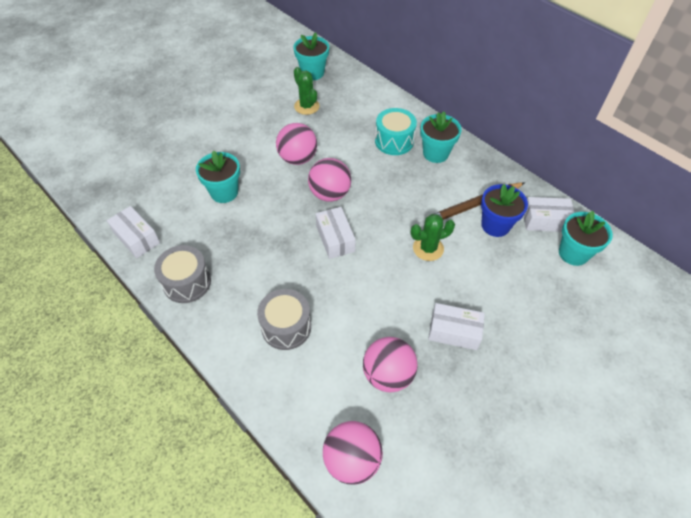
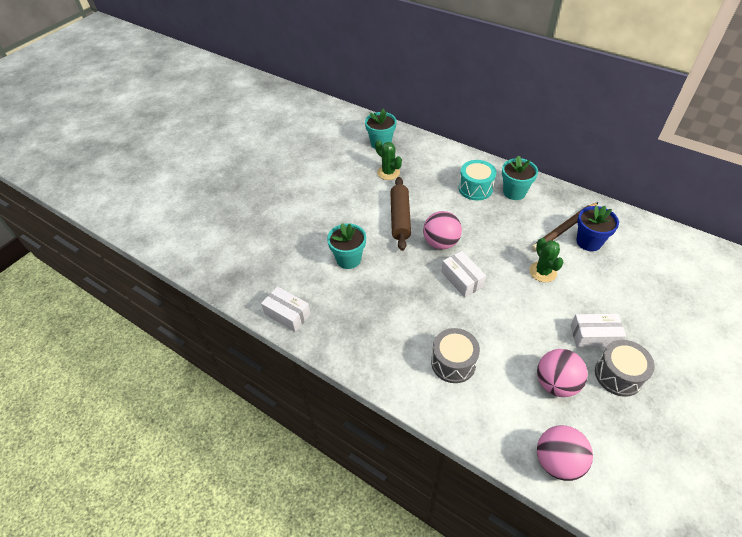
camera: 10 degrees left, 5 degrees down
grey drum [154,245,211,303] -> grey drum moved to [595,340,655,397]
pink ball [276,123,317,165] -> brown rolling pin [390,177,411,251]
green cactus [411,214,455,261] -> green cactus turned 75 degrees counterclockwise [529,238,564,282]
white box [524,197,574,232] -> none
turquoise flower pot [559,211,613,266] -> none

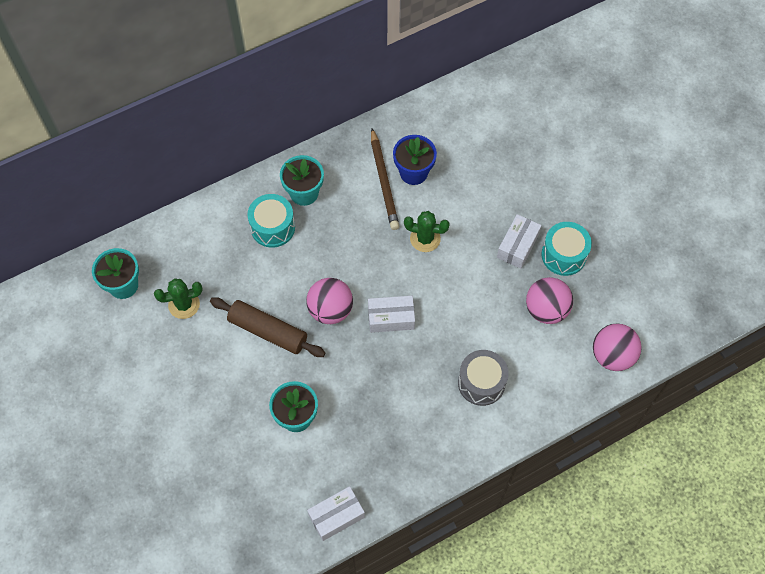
camera: 65 degrees left, 15 degrees up
grey drum [595,340,655,397] -> turquoise drum [541,222,592,276]

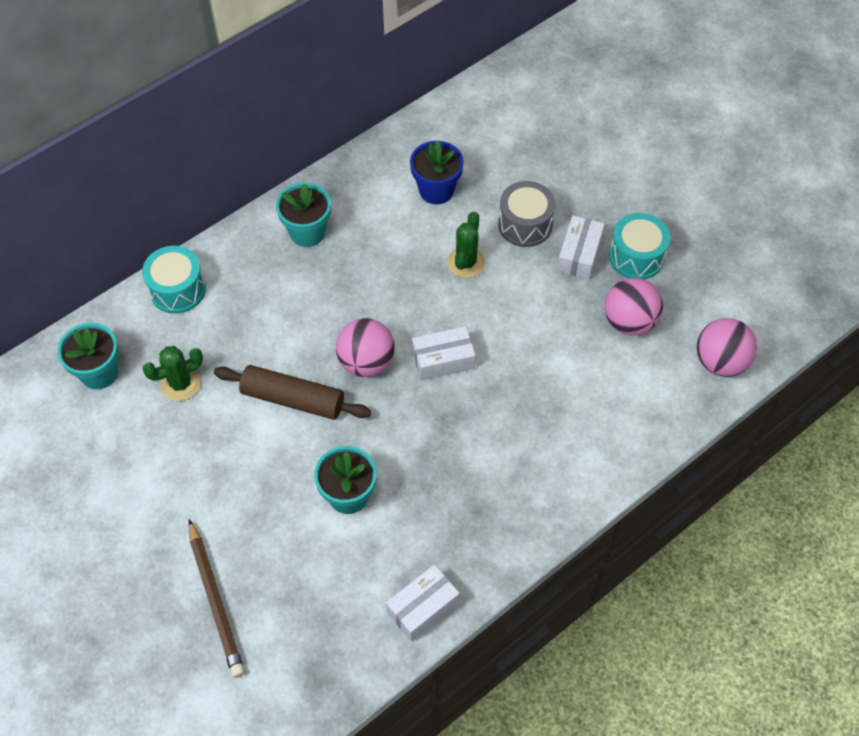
camera: 10 degrees left, 5 degrees down
turquoise drum [248,194,295,248] -> turquoise drum moved to [142,246,206,314]
brown pencil [371,128,399,230] -> brown pencil moved to [189,519,245,678]
green cactus [404,211,450,252] -> green cactus turned 75 degrees counterclockwise [447,212,485,278]
grey drum [458,350,509,406] -> grey drum moved to [498,181,556,247]

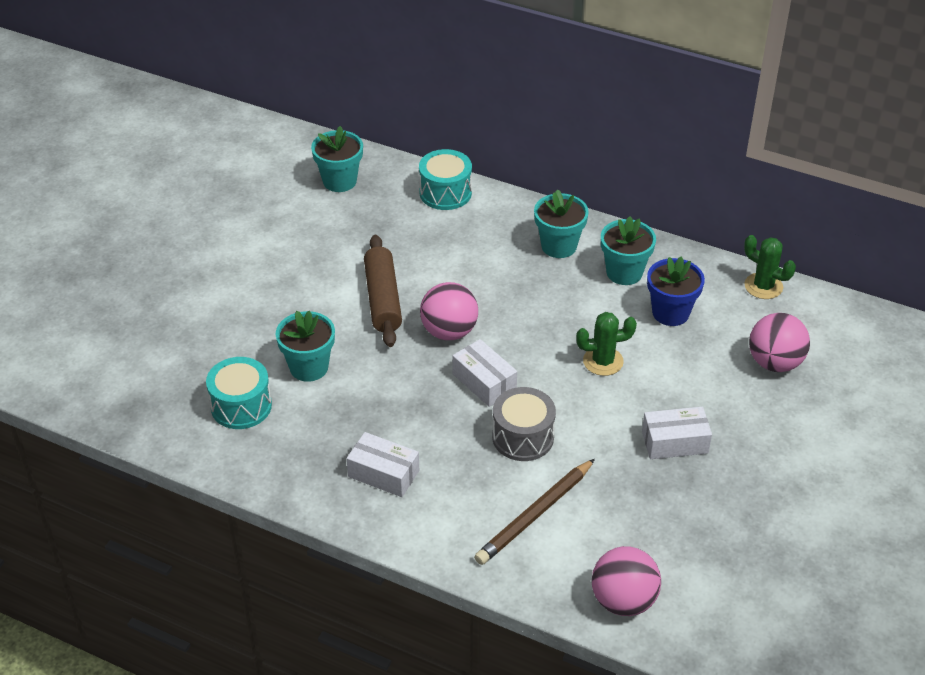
camera: 65 degrees right, 15 degrees down
green cactus [143,346,203,401] -> green cactus moved to [744,235,796,299]
brown pencil [189,519,245,678] -> brown pencil moved to [474,459,595,565]
white box [386,564,460,641] -> white box moved to [347,432,419,497]
grey drum [498,181,556,247] -> grey drum moved to [492,387,556,461]
pink ball [605,278,663,335] -> pink ball moved to [749,313,810,372]
turquoise drum [609,213,670,279] -> turquoise drum moved to [206,357,272,429]
none -> turquoise flower pot [601,216,656,285]

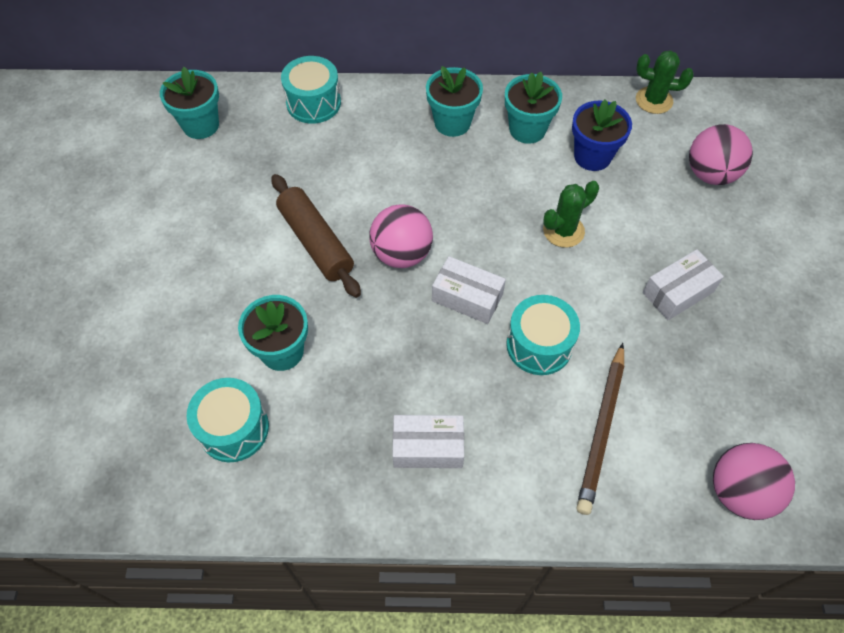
camera: 25 degrees left, 15 degrees up
grey drum [492,387,556,461] -> turquoise drum [506,295,580,375]

